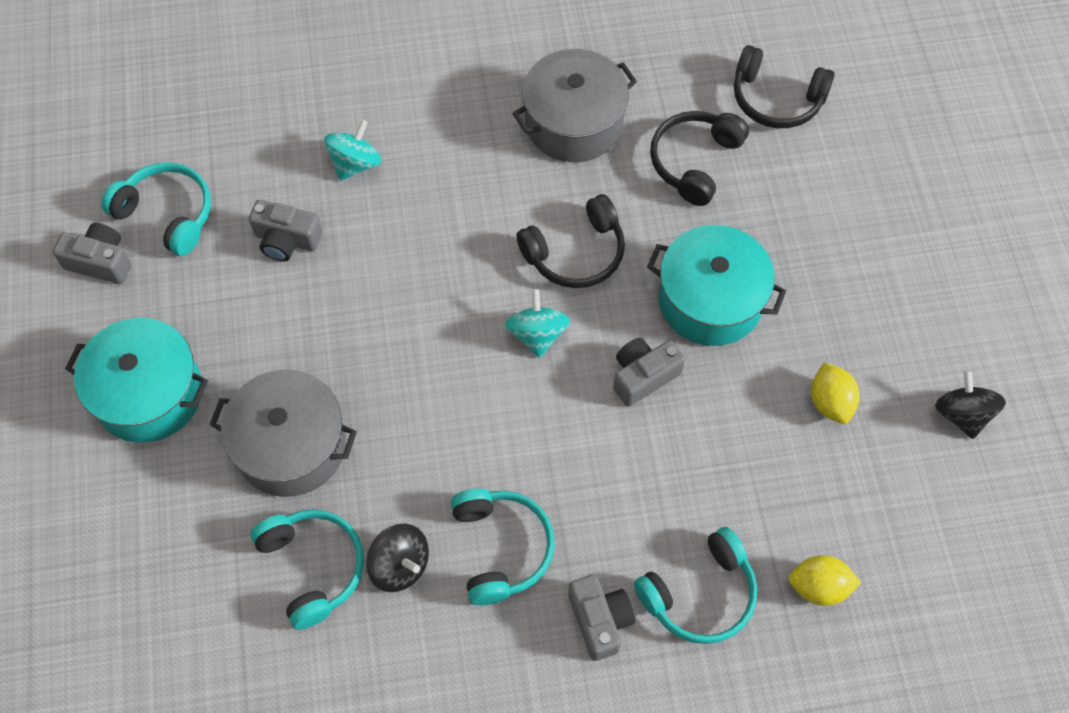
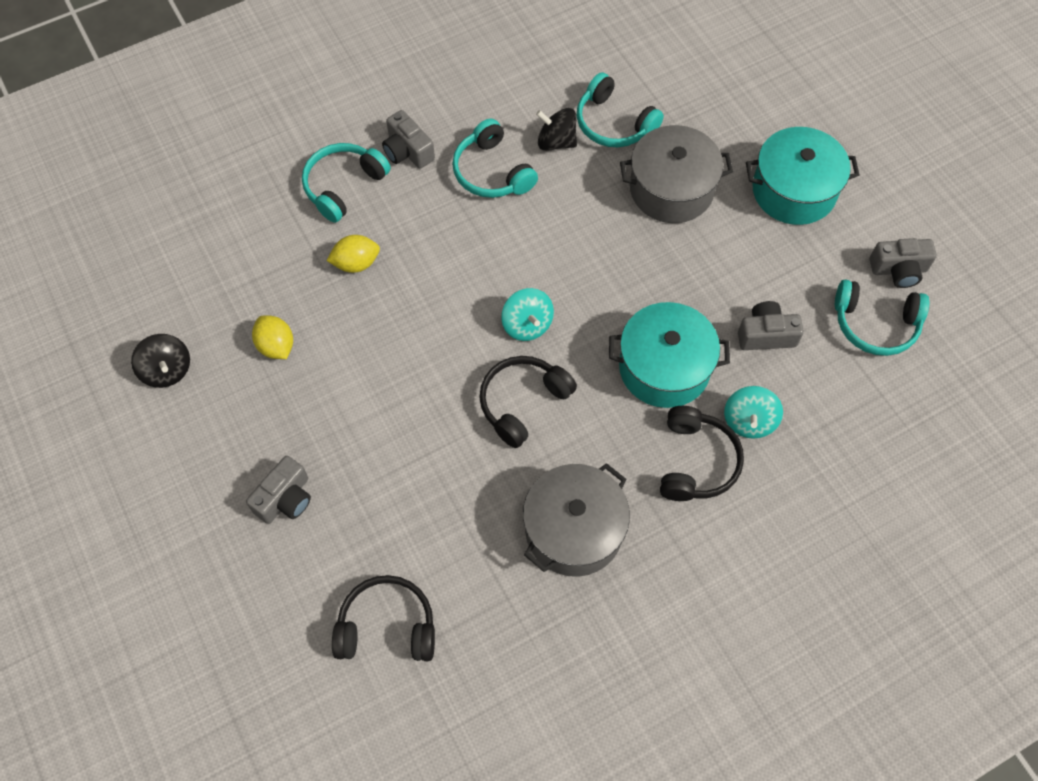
camera: 160 degrees right, 0 degrees up
grey camera [613,338,685,407] -> grey camera moved to [246,456,311,524]
turquoise pot [647,225,786,346] -> turquoise pot moved to [609,302,730,408]
black headphones [650,111,749,206] -> black headphones moved to [660,406,744,501]
yellow lemon [789,555,861,606] -> yellow lemon moved to [326,235,380,273]

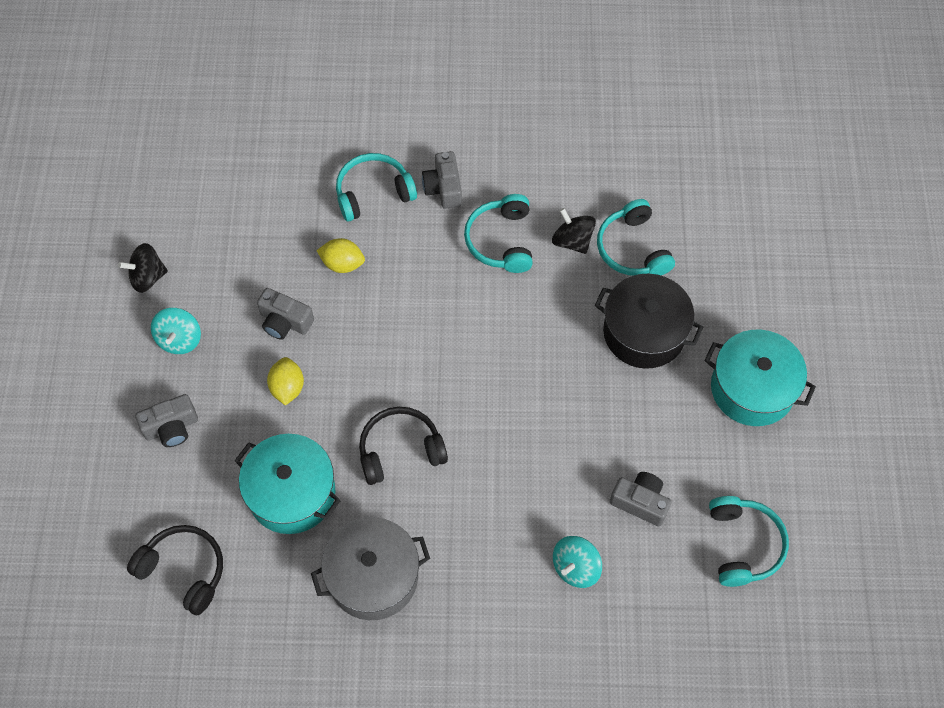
camera: 30 degrees right, 0 degrees up
black spinning top [131,334,190,388] -> black spinning top turned 75 degrees clockwise [118,243,168,293]
yellow lemon [252,315,293,359] -> yellow lemon moved to [267,357,304,406]
turquoise spinning top [501,288,554,341] -> turquoise spinning top moved to [151,308,201,354]
turquoise pot [609,302,730,408] -> turquoise pot moved to [234,434,341,534]
grey pot [620,125,733,223] -> black pot [595,273,703,369]
black headphones [660,406,744,501] -> none
turquoise headphones [835,279,929,356] -> turquoise headphones turned 135 degrees counterclockwise [709,496,789,587]
grey camera [870,238,937,288] -> grey camera moved to [257,288,314,340]

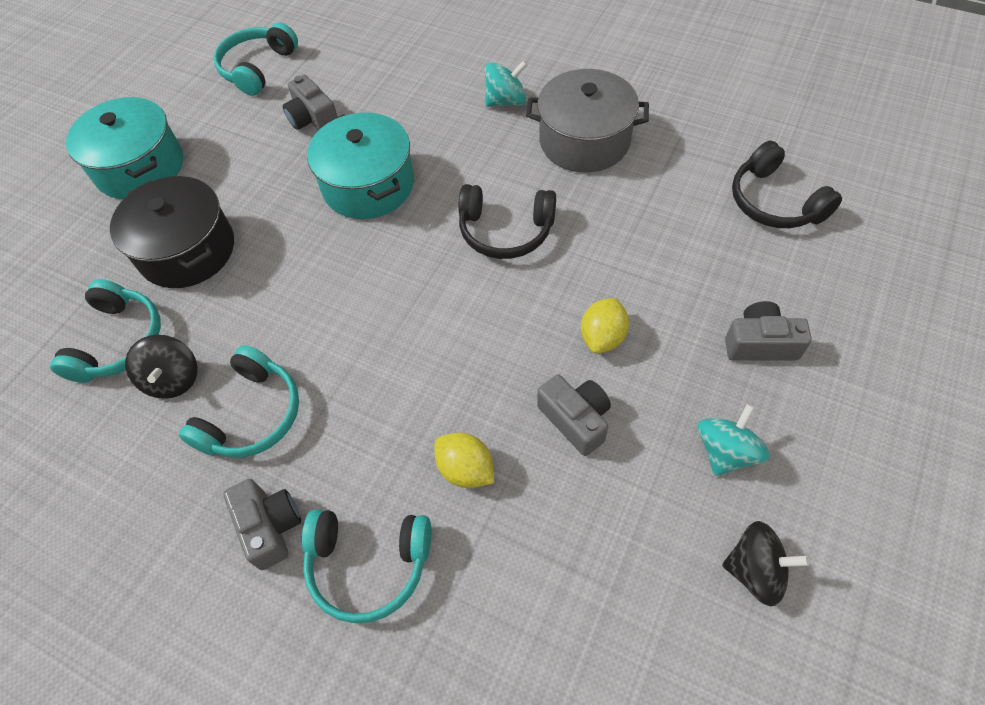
camera: 150 degrees left, 5 degrees down
turquoise pot [234,434,341,534] -> turquoise pot moved to [307,112,414,219]
grey camera [422,151,462,209] -> grey camera turned 45 degrees counterclockwise [223,479,301,570]
turquoise spinning top [553,536,602,588] -> turquoise spinning top moved to [485,60,527,107]

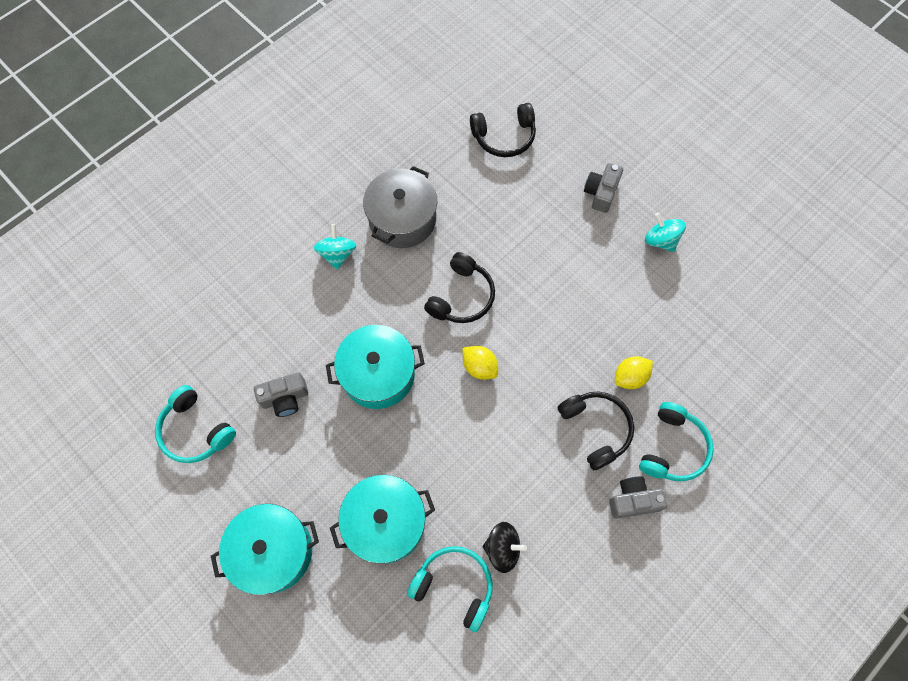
camera: 75 degrees left, 10 degrees up
black pot [110,176,234,288] -> turquoise pot [330,475,435,564]
turquoise headphones [179,345,299,457] -> none
grey camera [537,374,611,456] -> none
yellow lemon [581,298,629,354] -> yellow lemon moved to [462,346,498,380]
black spinning top [722,521,810,607] -> none
none -> black headphones [558,392,634,470]

